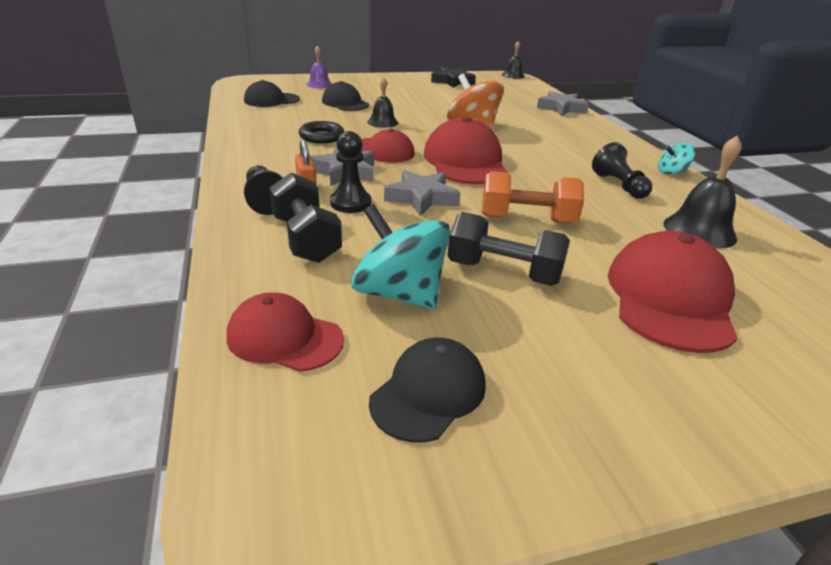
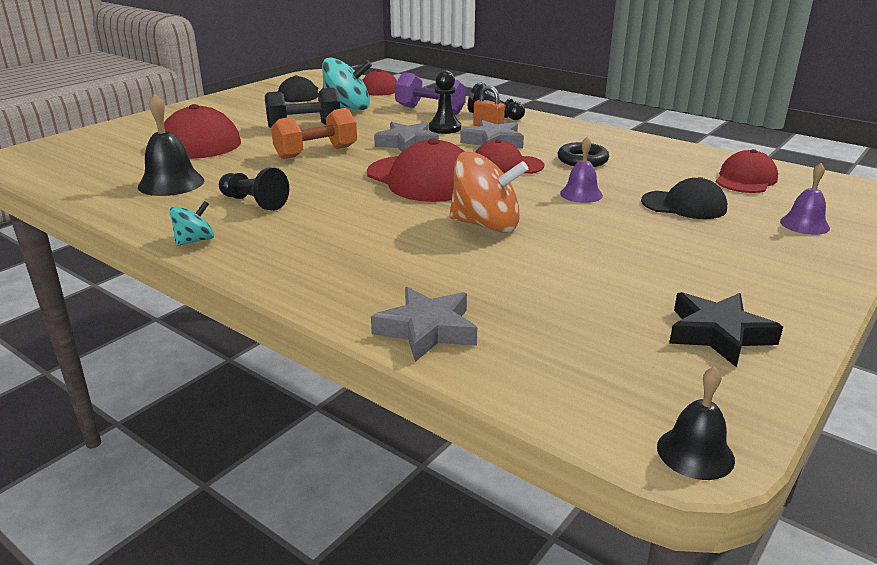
camera: 145 degrees right, 5 degrees down
black cap [244,80,300,107] -> red cap [716,149,778,193]
black dumbbell [269,172,342,263] -> purple dumbbell [395,72,466,115]
black bell [367,77,398,128] -> purple bell [560,137,603,203]

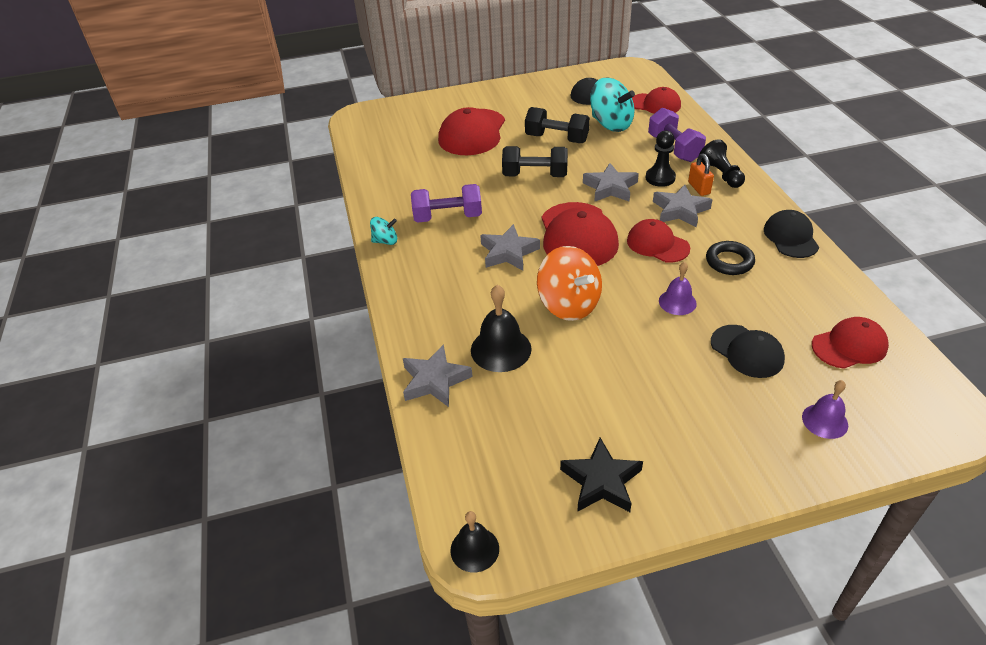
camera: 40 degrees right, 15 degrees up
black bell [138,93,204,196] -> black bell moved to [471,285,531,372]
black pawn [219,168,289,211] -> purple dumbbell [411,184,482,223]
orange dumbbell [271,108,357,159] -> black dumbbell [502,146,568,177]
none -> grey star [480,224,540,270]
none -> black cap [764,210,819,258]

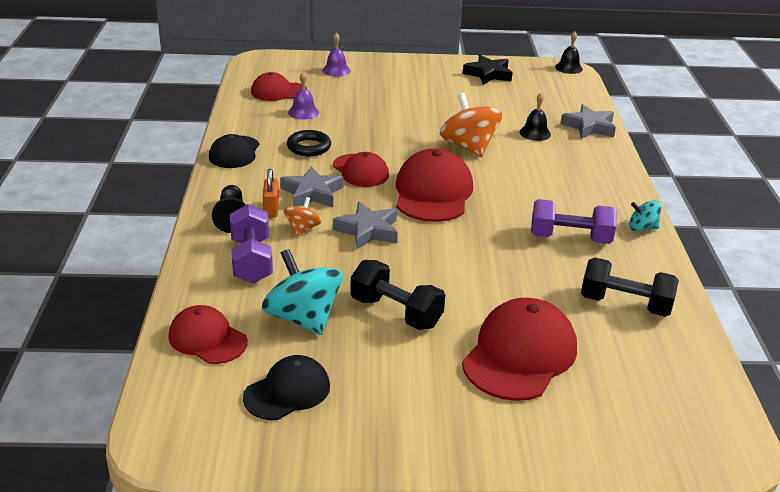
camera: 170 degrees left, 10 degrees down
black bell [471,285,531,372] -> black bell [519,93,551,141], size x0.64
grey star [480,224,540,270] -> none
black dumbbell [502,146,568,177] -> black dumbbell moved to [581,257,679,317]
black pawn [646,131,676,187] -> orange spinning top [284,197,322,236]
purple bell [659,262,697,315] -> purple bell moved to [288,72,319,120]
black cap [711,325,785,378] -> none

